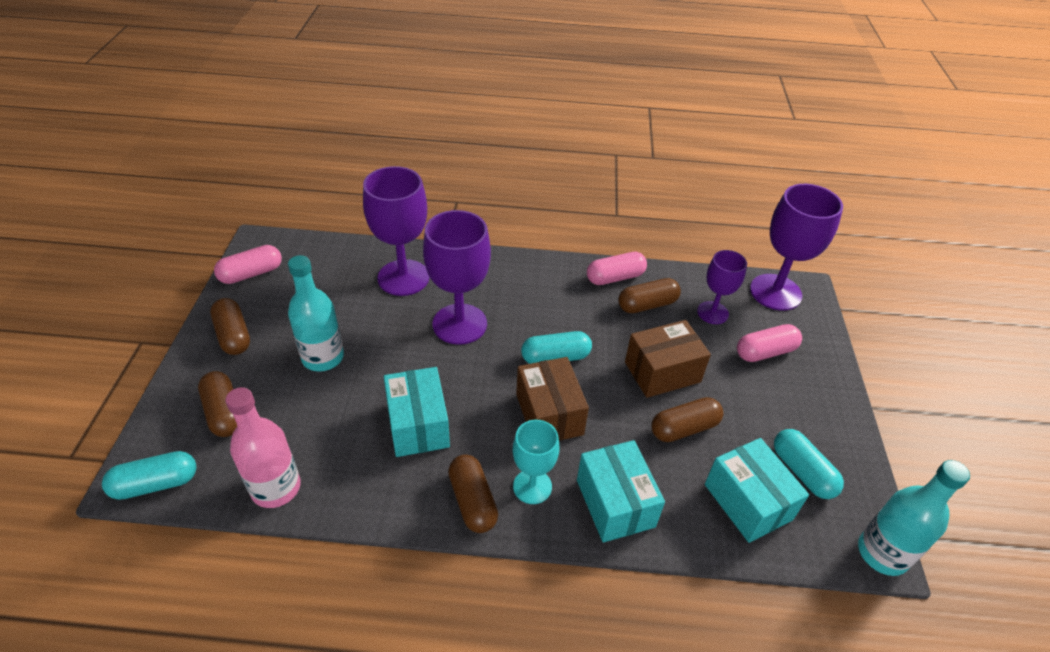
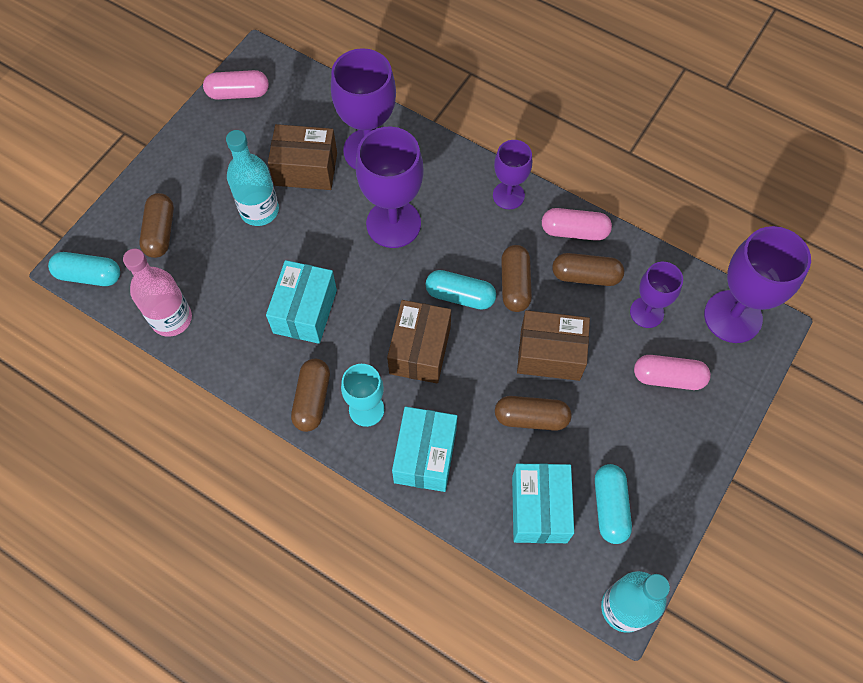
camera: 30 degrees right, 20 degrees up
brown capsule [210,298,250,355] -> brown capsule moved to [501,245,532,312]
none -> brown box [268,124,337,190]
none -> purple goblet [493,140,532,209]

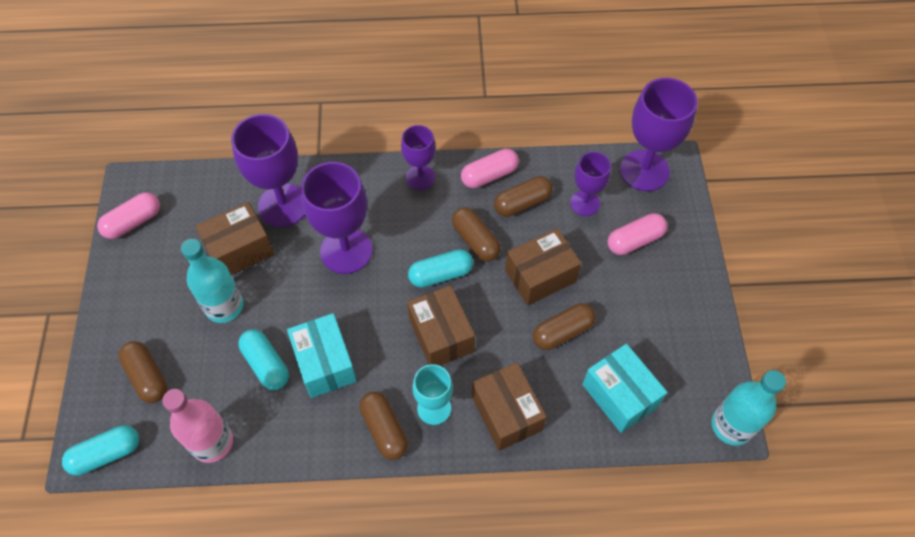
camera: 35 degrees left, 5 degrees down
turquoise box [392,407,457,492] -> brown box [472,362,547,451]
turquoise capsule [595,464,632,544] -> turquoise capsule moved to [238,329,289,390]

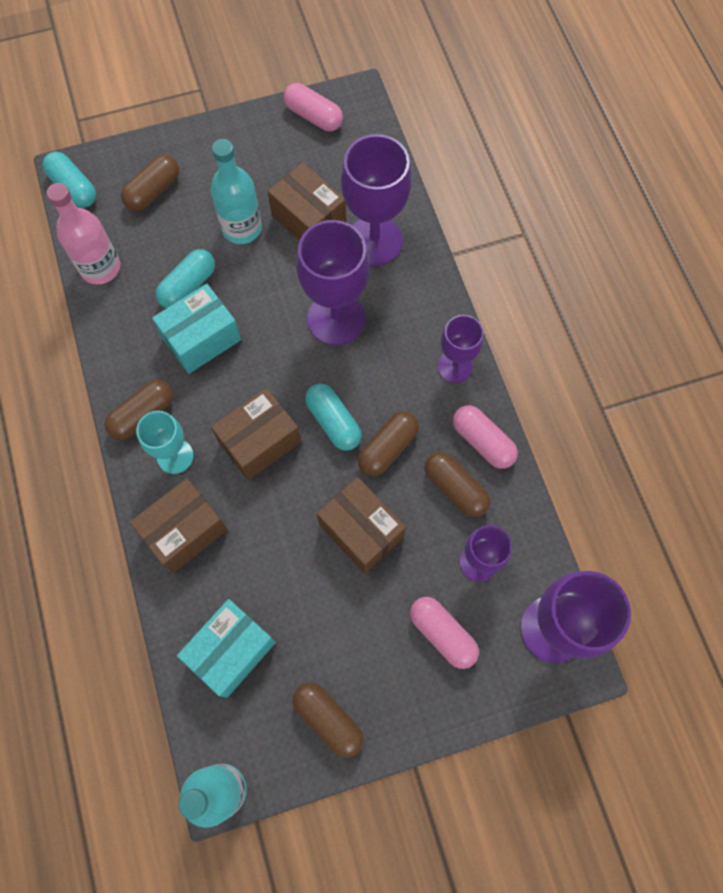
camera: 75 degrees right, 10 degrees up
brown capsule [533,303,596,350] -> brown capsule moved to [293,682,363,758]

